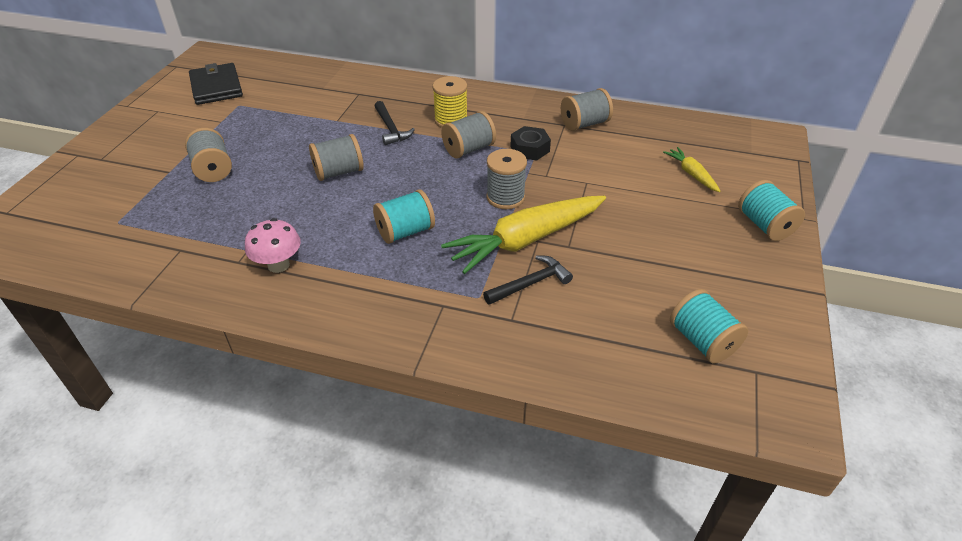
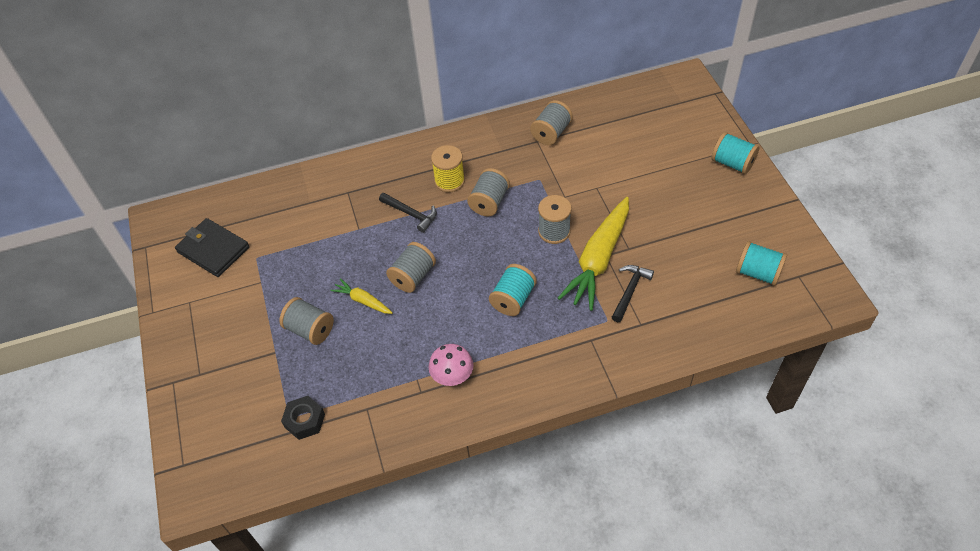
camera: 30 degrees left, 10 degrees up
black nut [510,126,551,161] -> black nut moved to [281,396,325,440]
yellow carrot [663,147,721,192] -> yellow carrot moved to [330,278,393,314]

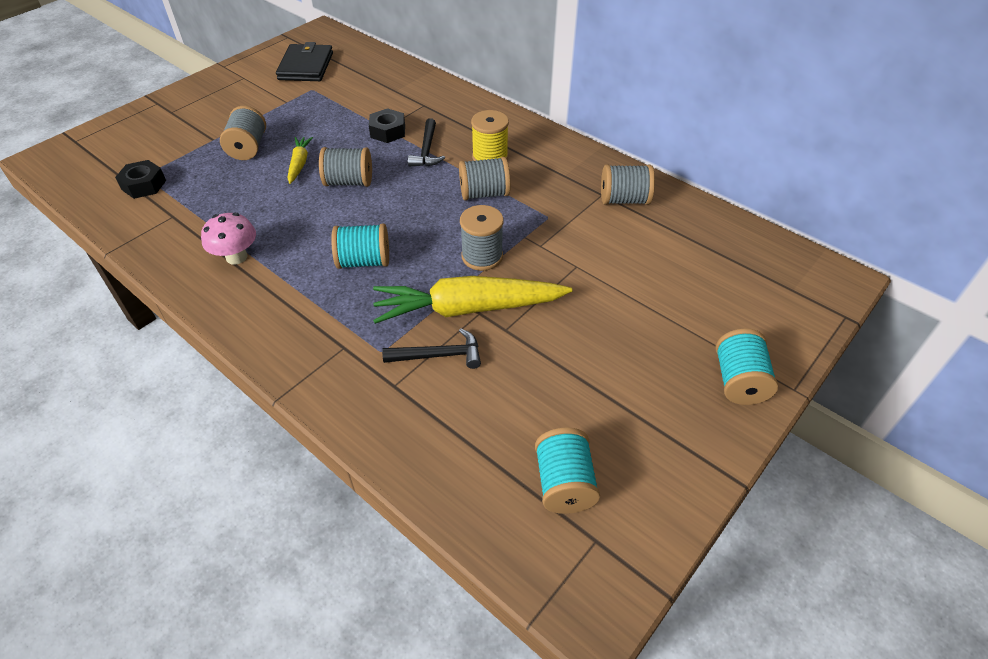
camera: 55 degrees right, 5 degrees down
none -> black nut [369,108,405,143]

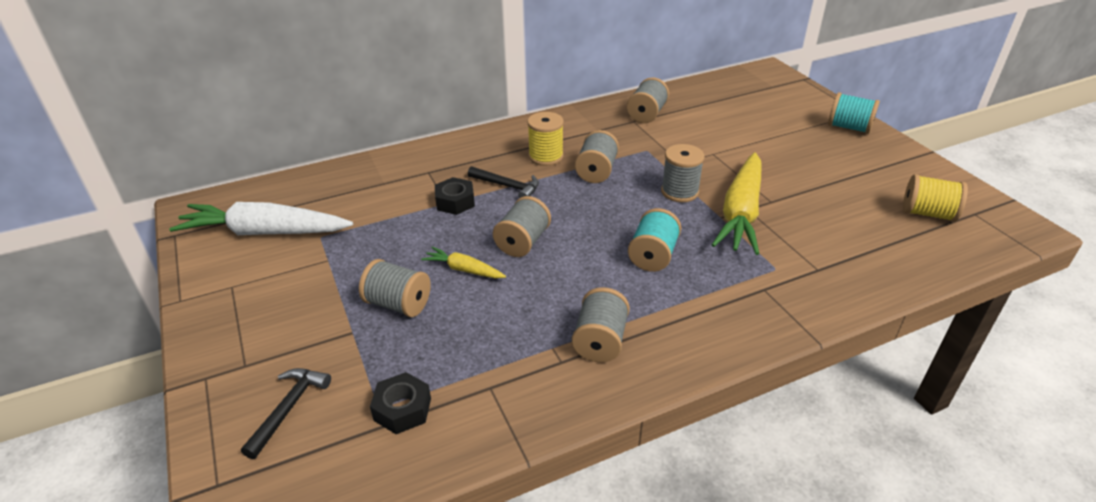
camera: 65 degrees left, 10 degrees down
pink mushroom [201,213,256,265] -> grey spool [572,287,630,362]
black wallet [276,42,333,81] -> white carrot [169,202,353,235]
black hammer [382,329,481,369] -> black hammer moved to [241,368,331,459]
turquoise spool [535,427,600,514] -> yellow spool [903,174,968,222]

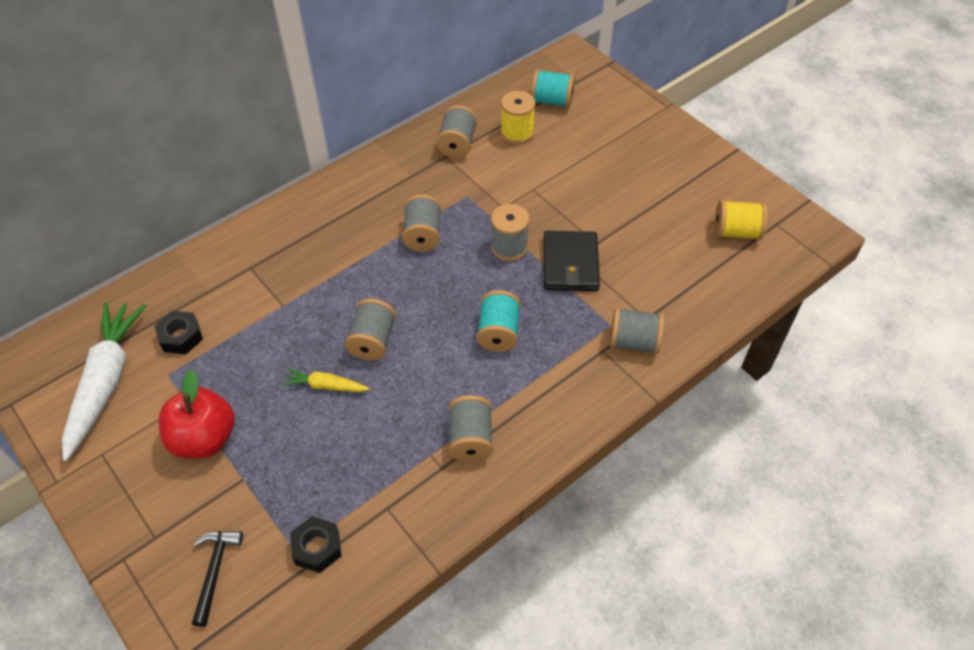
camera: 15 degrees left, 15 degrees up
white carrot [169,202,353,235] -> white carrot turned 105 degrees clockwise [62,302,146,461]
grey spool [359,259,431,317] -> grey spool moved to [610,307,664,354]
black nut [435,177,475,215] -> black nut moved to [154,311,203,354]
black hammer [468,166,539,198] -> none
yellow spool [527,112,564,166] -> yellow spool moved to [500,91,536,144]
yellow carrot [712,152,762,255] -> black wallet [544,231,600,291]
turquoise spool [828,92,880,134] -> turquoise spool moved to [531,69,575,108]
none -> red apple [159,369,235,458]

